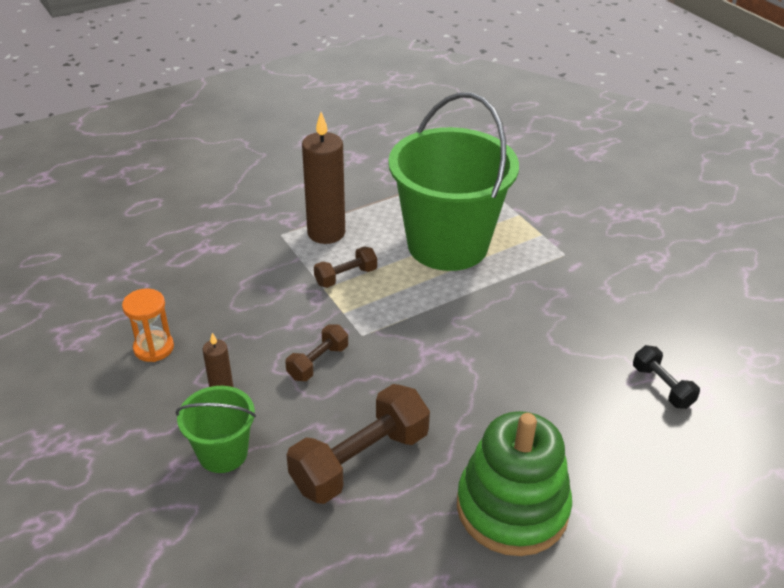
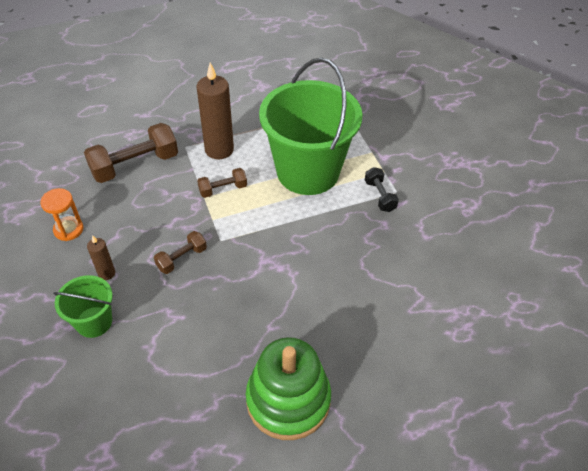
camera: 10 degrees right, 10 degrees up
brown dumbbell [287,384,430,504] -> brown dumbbell moved to [84,123,178,183]
black dumbbell [633,345,700,409] -> black dumbbell moved to [365,167,399,212]

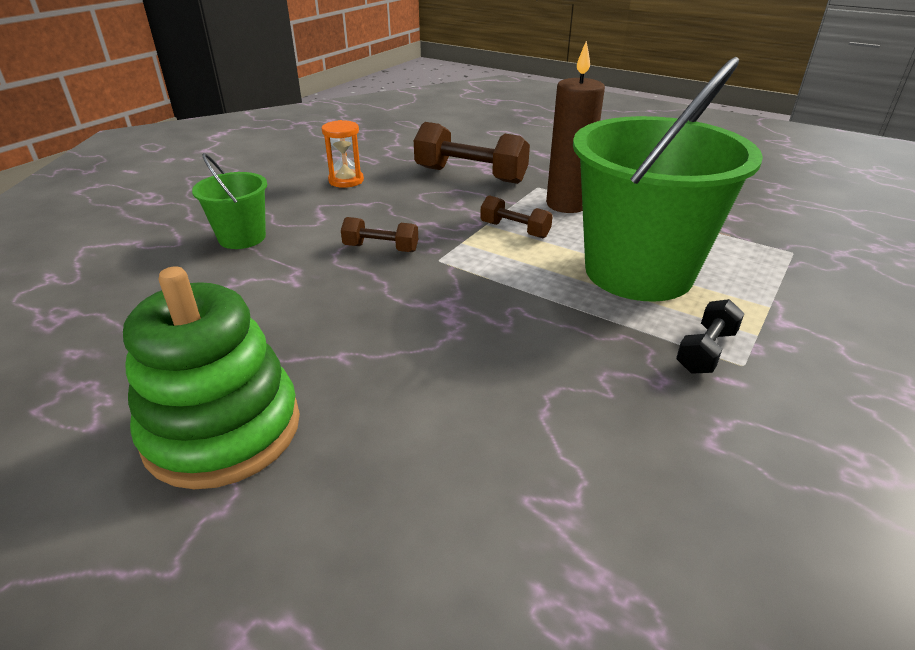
camera: 55 degrees right, 15 degrees down
brown candle [87,235,115,280] -> none

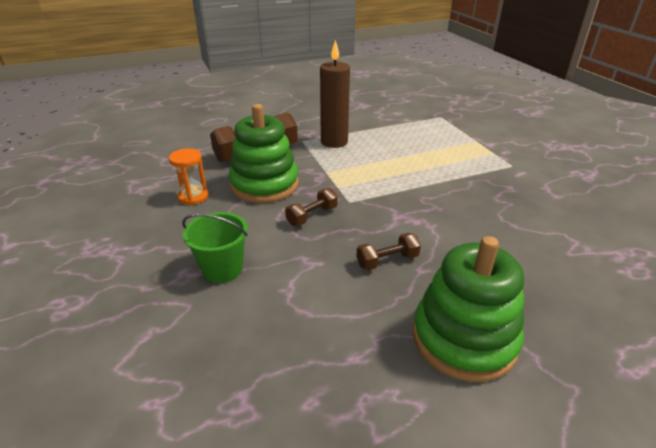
camera: 55 degrees left, 0 degrees up
brown dumbbell [480,195,553,238] -> brown dumbbell moved to [356,233,421,270]
green bucket [573,57,763,302] -> none
black dumbbell [676,299,745,374] -> none
none -> green stacking toy [229,104,299,203]

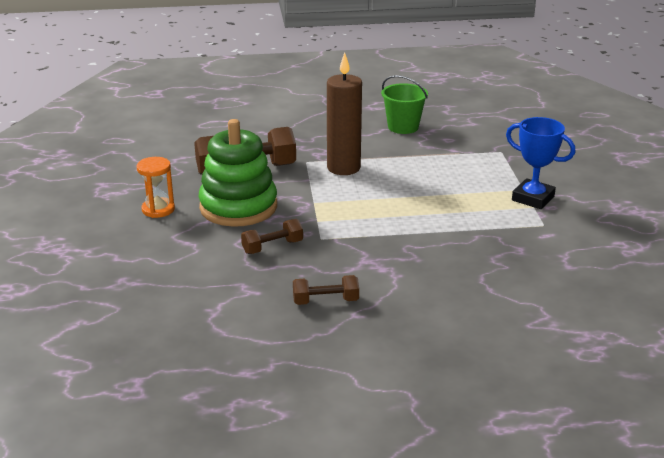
camera: 15 degrees right, 5 degrees down
green bucket [182,212,248,283] -> green bucket moved to [381,75,428,134]
green stacking toy [412,236,524,382] -> none
none -> blue trophy [506,117,575,209]

